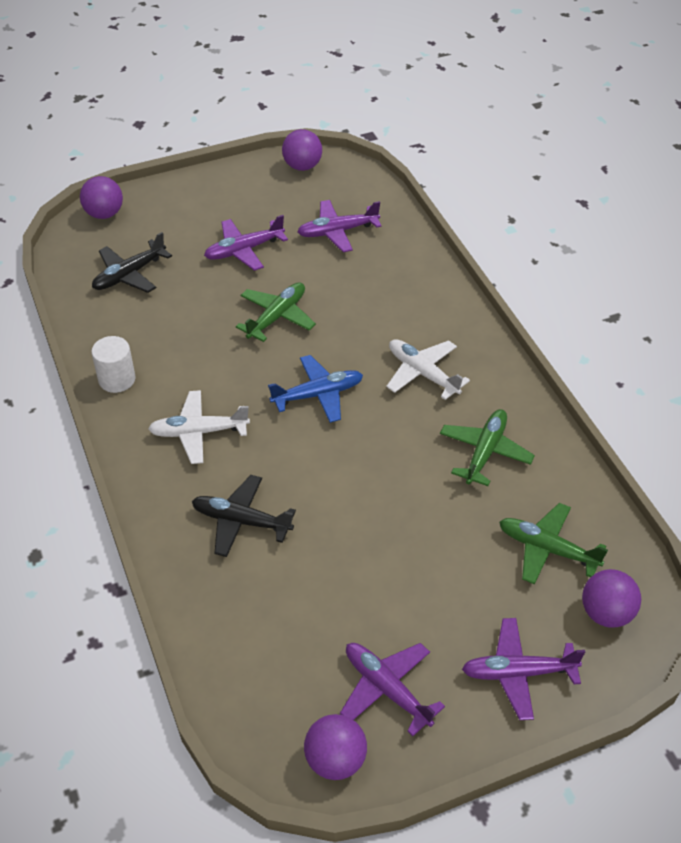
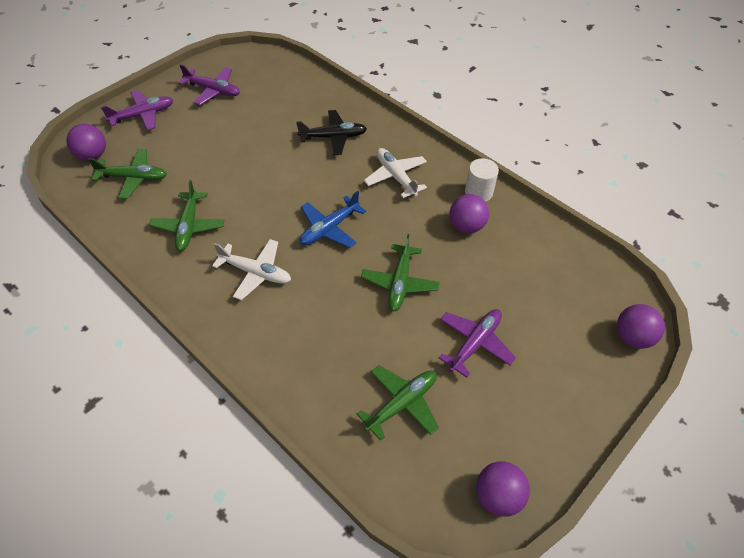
camera: 155 degrees right, 5 degrees up
black plane [92,232,172,293] -> none
white plane [148,390,250,464] -> white plane turned 90 degrees counterclockwise [364,148,427,198]
purple plane [297,200,382,252] -> green plane [357,365,439,441]
purple ball [304,714,367,780] -> purple ball moved to [450,194,489,233]

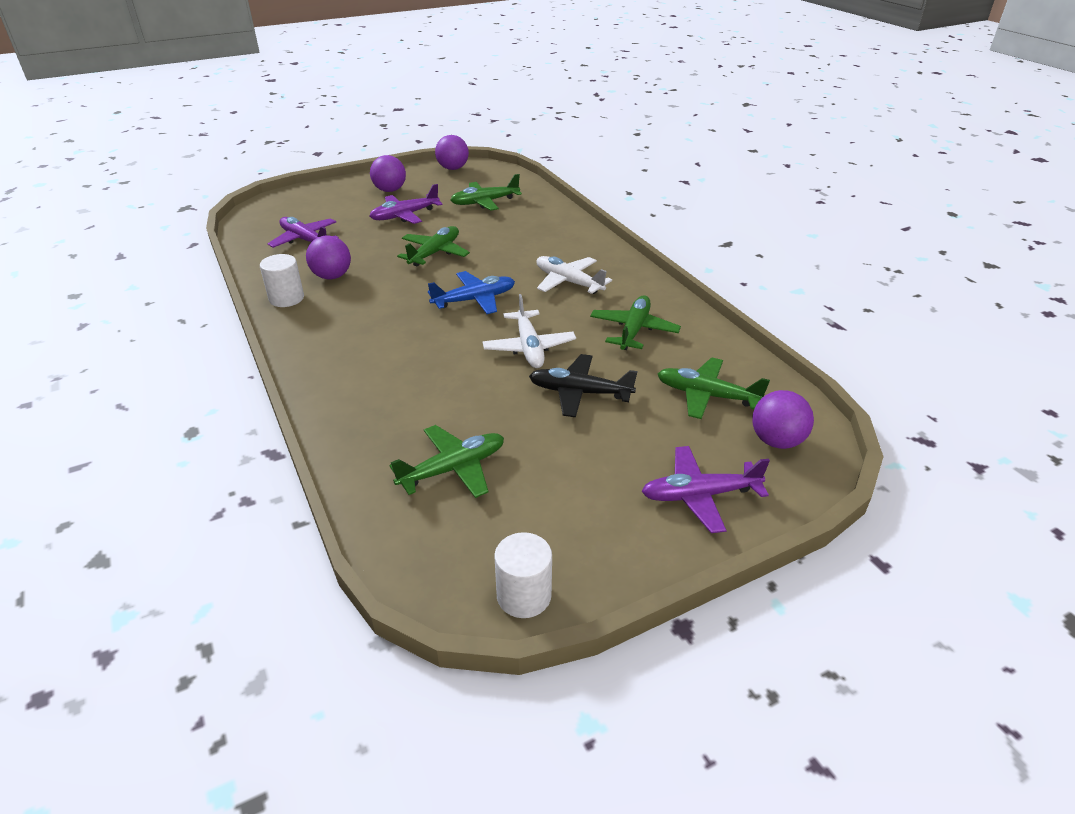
camera: 160 degrees left, 15 degrees down
purple plane [178,64,240,105] -> purple plane moved to [268,217,339,248]
black plane [296,110,367,155] -> black plane moved to [529,354,638,417]
white plane [364,148,427,198] -> white plane moved to [482,294,576,368]
purple ball [617,304,665,349] -> purple ball moved to [370,155,406,192]
none -> green plane [389,425,504,498]
none -> white cylinder [494,532,552,618]

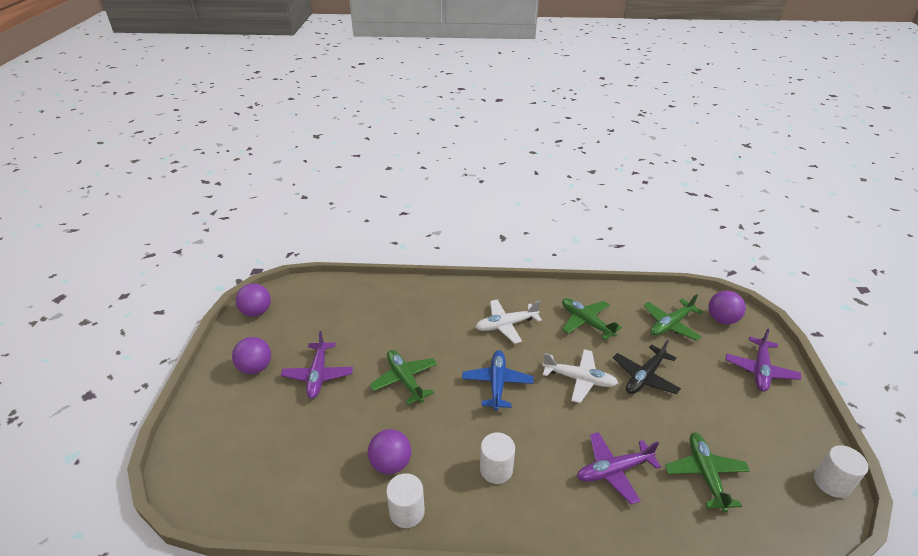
camera: 60 degrees left, 0 degrees up
purple plane [268,217,339,248] -> purple plane moved to [577,432,661,504]
green plane [450,174,522,211] -> none
none -> white cylinder [480,432,515,484]

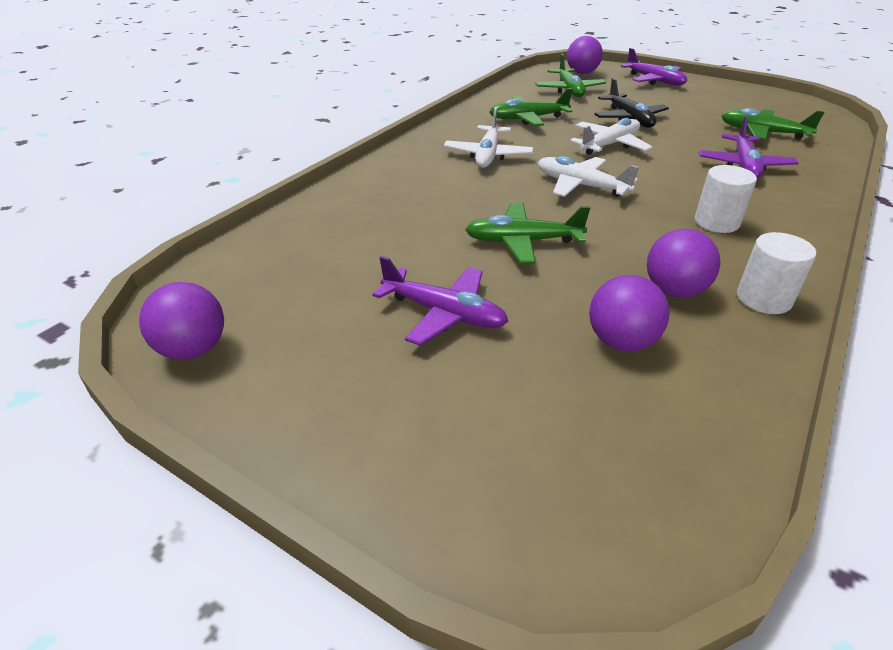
camera: 60 degrees left, 0 degrees up
purple ball [232,337,271,374] -> purple ball moved to [589,275,670,351]
blue plane [462,350,534,410] -> white plane [538,156,639,197]
white cylinder [814,445,868,498] -> none

